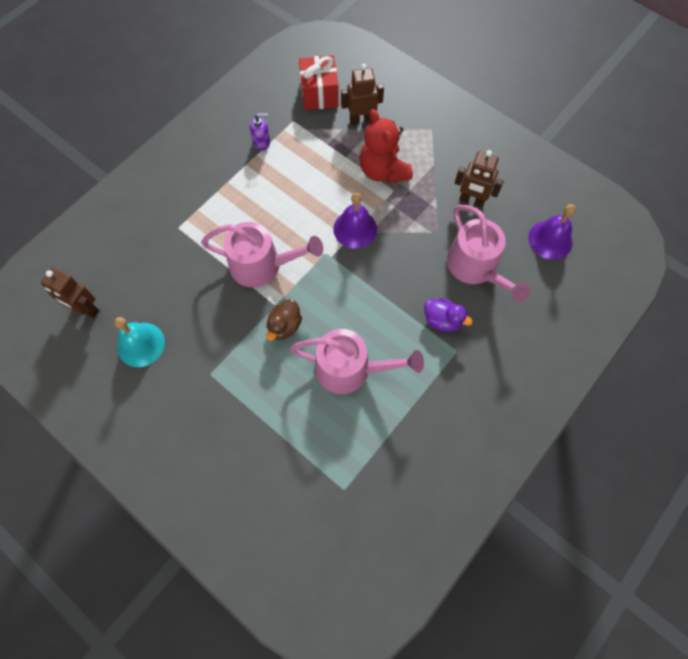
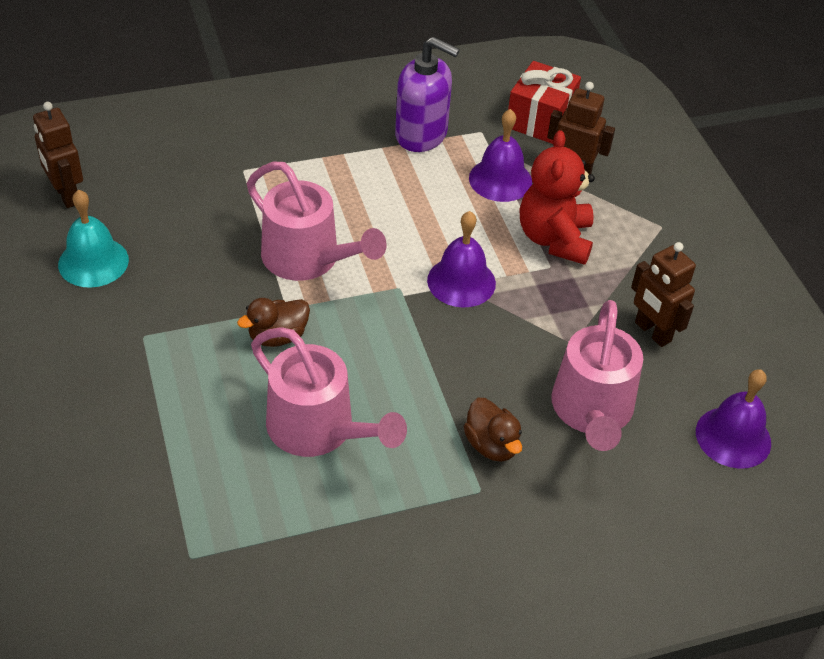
camera: 30 degrees right, 20 degrees down
purple soap dispenser [250,113,270,151] -> purple soap dispenser [395,37,460,152], size x1.92
purple duck [424,298,473,332] -> brown duck [463,398,522,462]
none -> purple bell [469,109,532,202]

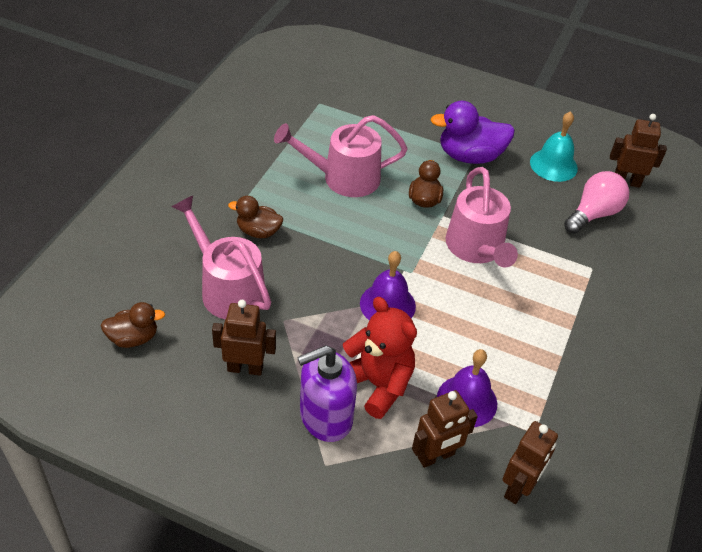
camera: 130 degrees right, 0 degrees up
pink watering can [247,162,387,281] -> pink watering can turned 90 degrees counterclockwise [446,167,518,268]
purple soap dispenser [395,37,460,152] -> purple soap dispenser moved to [297,345,357,442]
red gift [508,61,581,144] -> brown robot [502,421,558,504]
purple bell [696,369,771,469] -> brown duck [101,302,165,348]
none -> purple duck [430,101,515,164]
none -> pink light bulb [564,171,629,234]

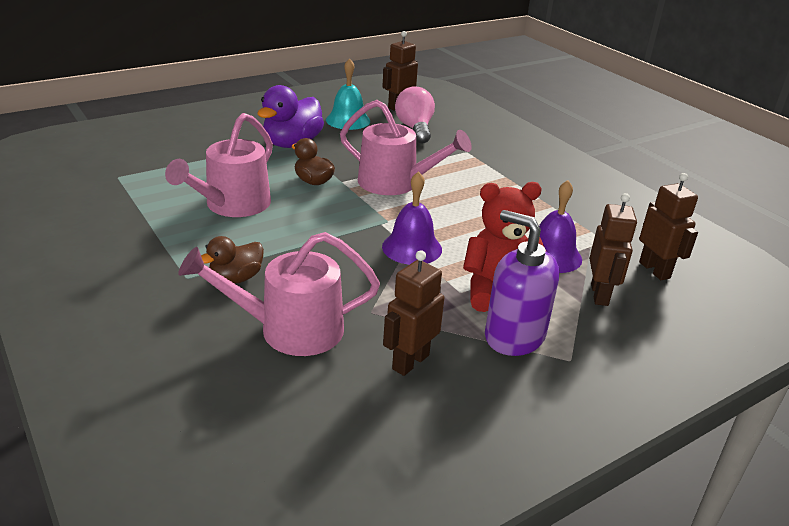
camera: 55 degrees left, 15 degrees down
brown duck [101,302,165,348] -> none
purple soap dispenser [297,345,357,442] -> purple soap dispenser turned 120 degrees clockwise [485,210,559,356]

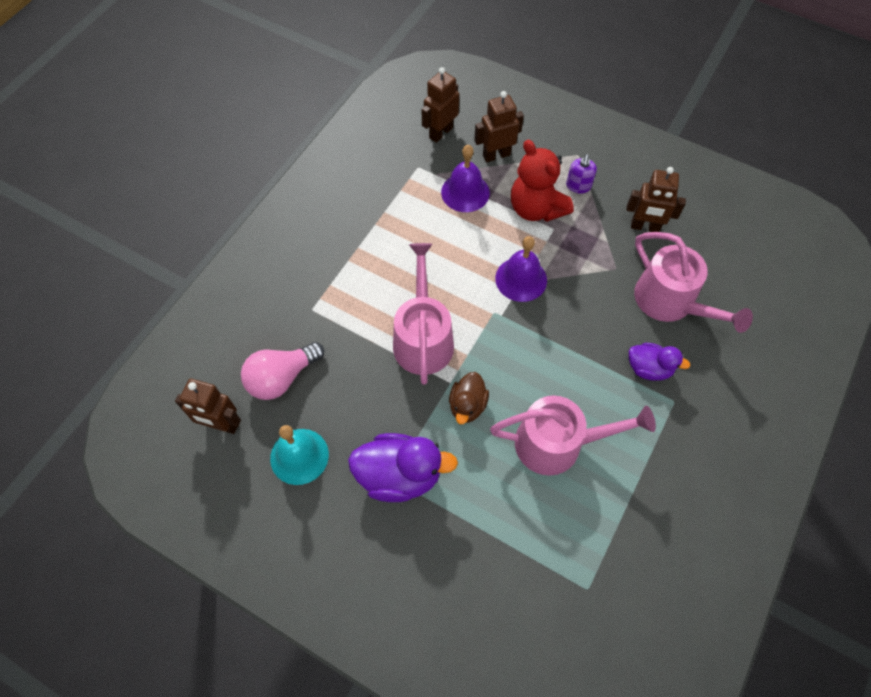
camera: 115 degrees left, 30 degrees up
brown duck [201,236,264,284] -> purple duck [629,343,691,381]
purple soap dispenser [485,210,559,356] -> purple soap dispenser [566,154,597,194], size x0.52

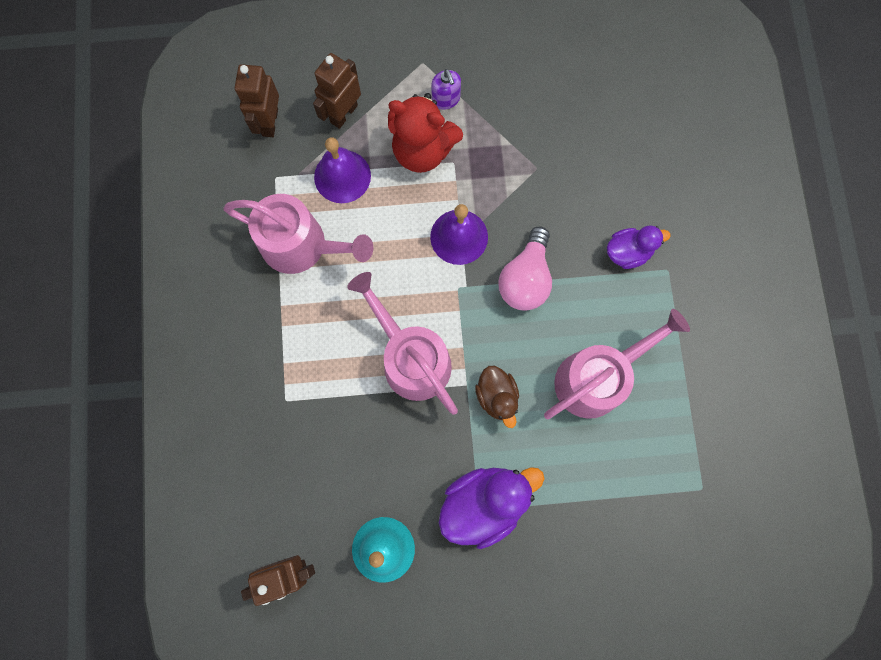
camera: 35 degrees left, 15 degrees up
pink light bulb [241,342,324,400] -> pink light bulb moved to [498,227,552,311]
brown robot [626,167,686,232] -> none
pink watering can [634,232,753,333] -> pink watering can moved to [223,194,373,274]

